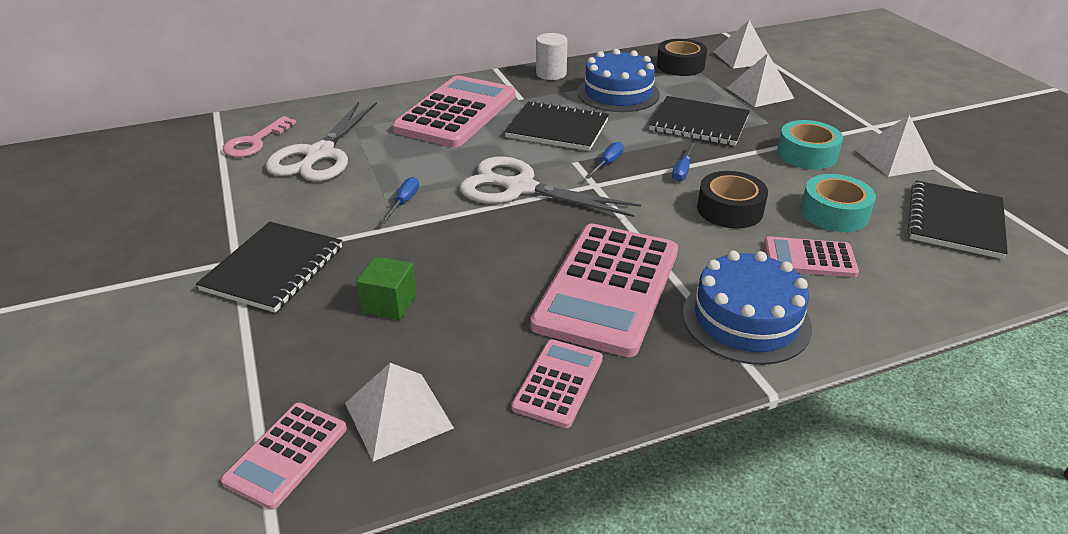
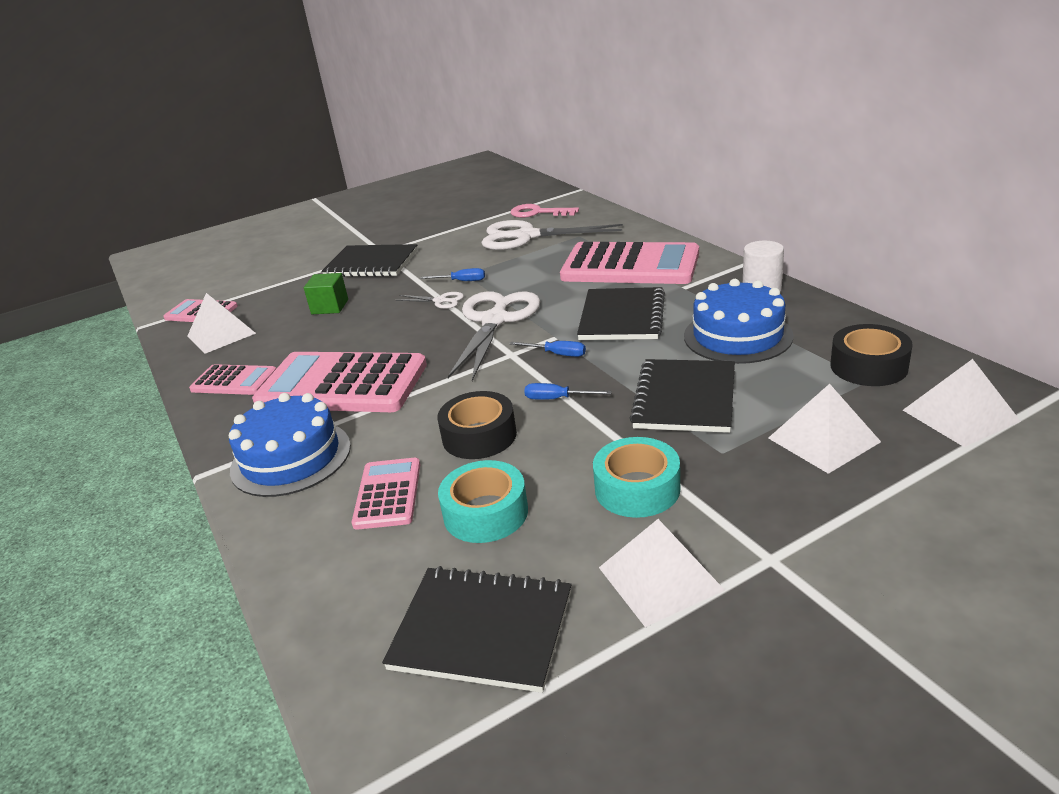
camera: 85 degrees right, 5 degrees down
none -> white scissors [396,292,464,309]

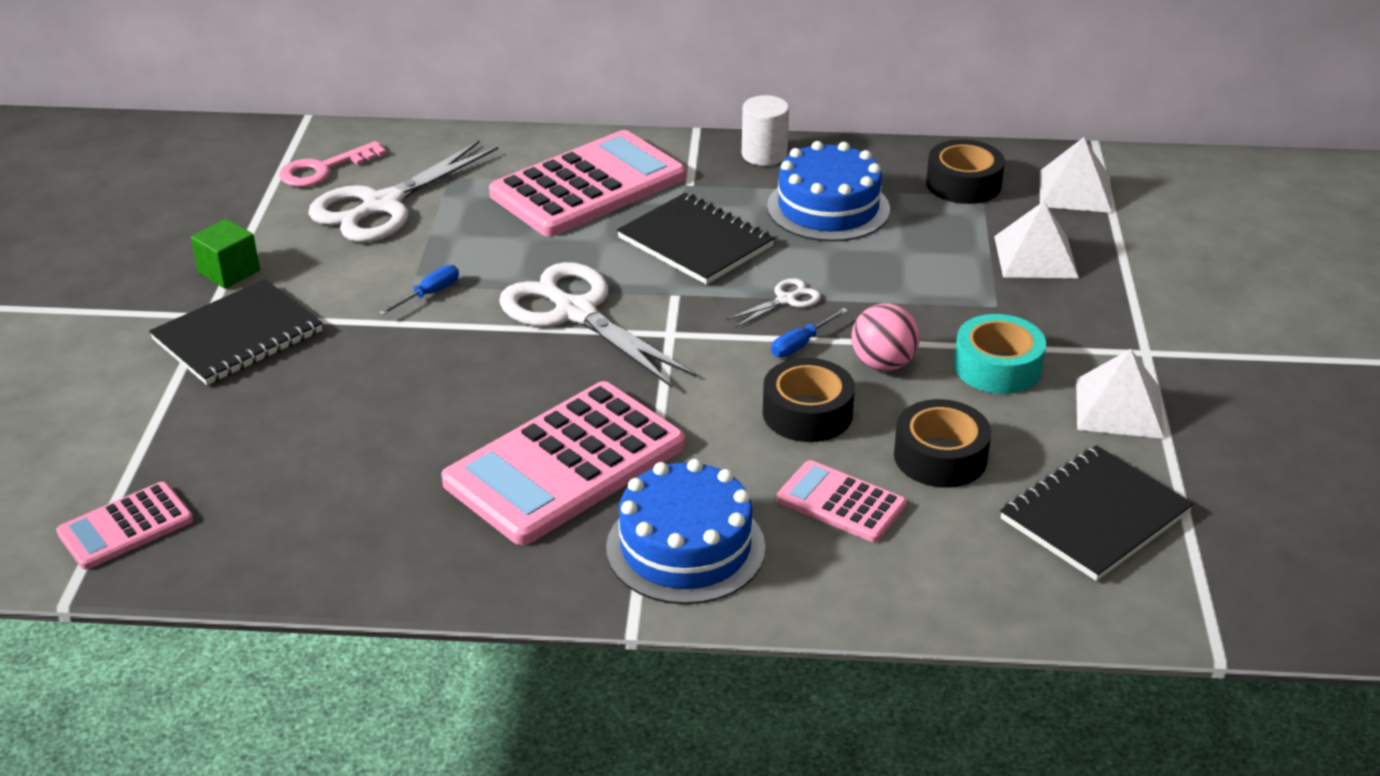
camera: 60 degrees left, 5 degrees up
white pyramid [187,293,256,354] -> none
pink calculator [189,364,276,395] -> none
green cube [304,273,348,314] -> green cube moved to [191,219,260,289]
white scissors [396,292,464,309] -> white scissors moved to [727,278,821,328]
turquoise tape [438,460,528,543] -> black tape [894,399,991,487]
blue screwdriver [510,341,586,357] -> none
black notebook [630,359,735,433] -> none
none -> pink ball [851,303,920,371]

